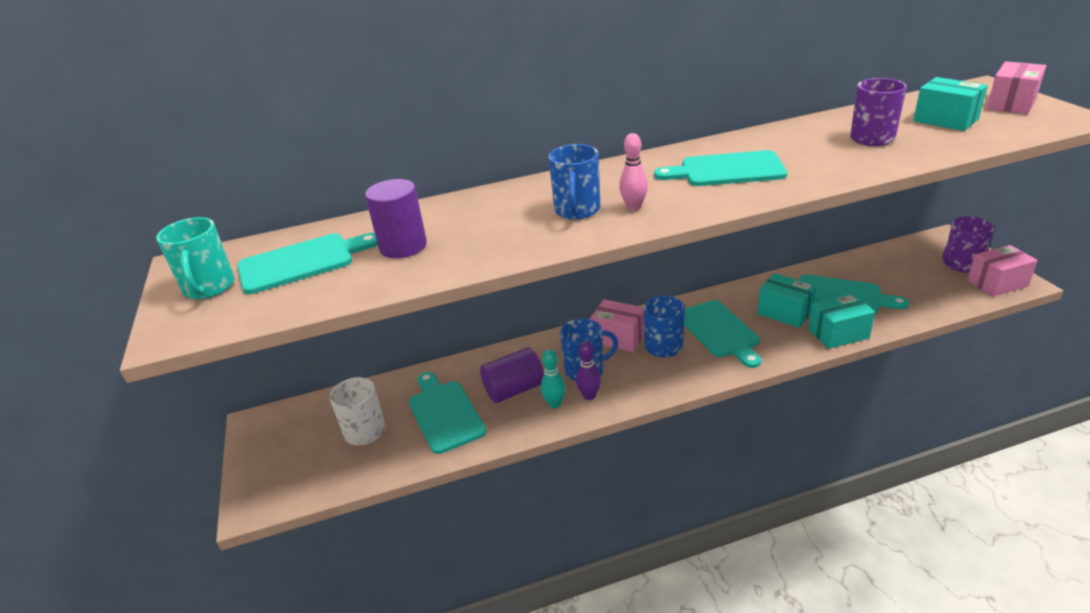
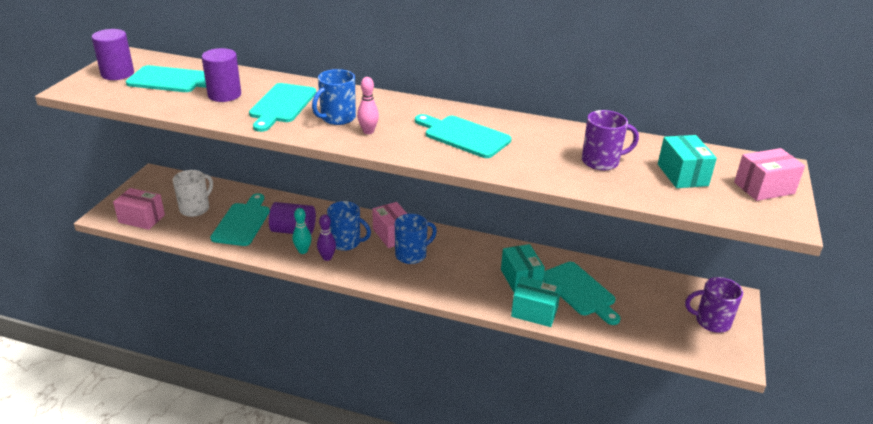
camera: 30 degrees right, 0 degrees up
turquoise mug [156,217,234,299] -> purple cylinder [92,29,134,80]
turquoise cutting board [684,300,761,368] -> turquoise cutting board moved to [249,83,316,132]
pink box [967,245,1038,297] -> pink box moved to [113,188,165,230]

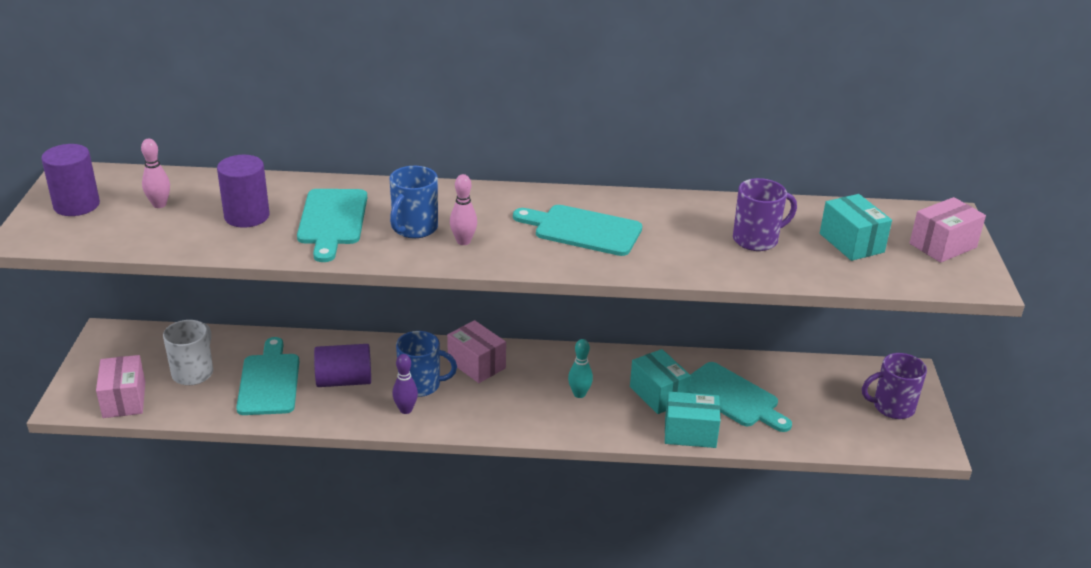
camera: 15 degrees left, 0 degrees up
pink box [113,188,165,230] -> pink box turned 75 degrees clockwise [96,355,145,418]
turquoise cutting board [126,65,206,92] -> pink bowling pin [141,139,170,208]
turquoise bowling pin [292,208,312,254] -> turquoise bowling pin moved to [568,339,593,398]
blue mug [395,214,437,264] -> none

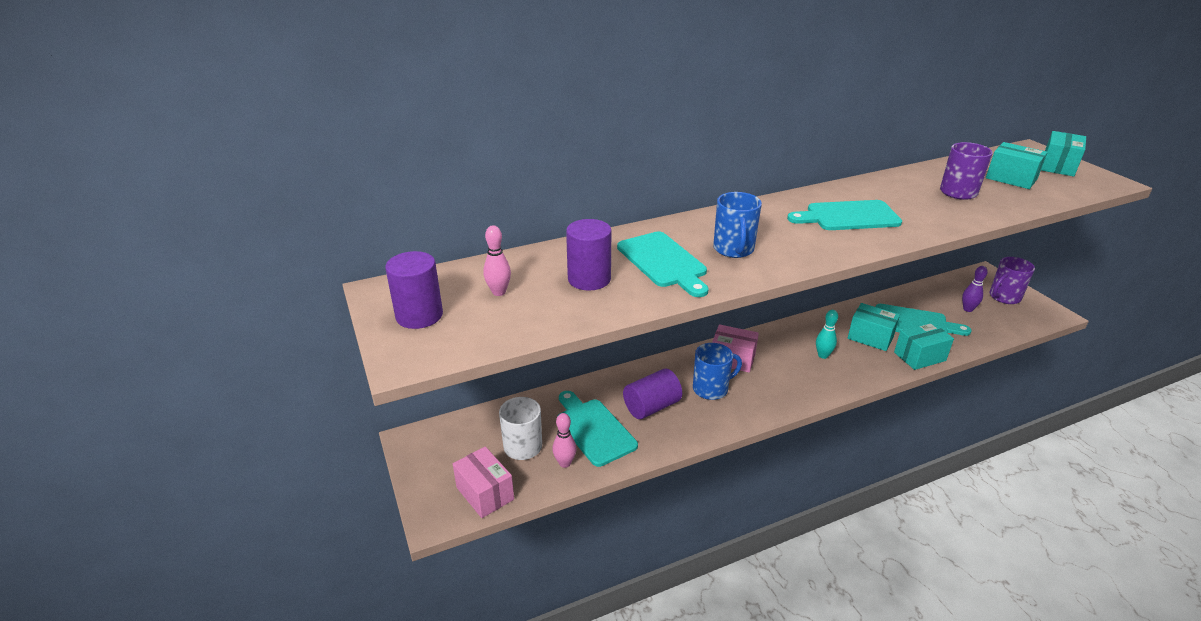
camera: 25 degrees left, 0 degrees up
purple bowling pin [392,354,418,414] -> purple bowling pin moved to [962,266,988,312]
pink bowling pin [450,174,477,245] -> pink bowling pin moved to [552,413,577,468]
pink box [910,197,986,263] -> turquoise box [1041,131,1086,177]

